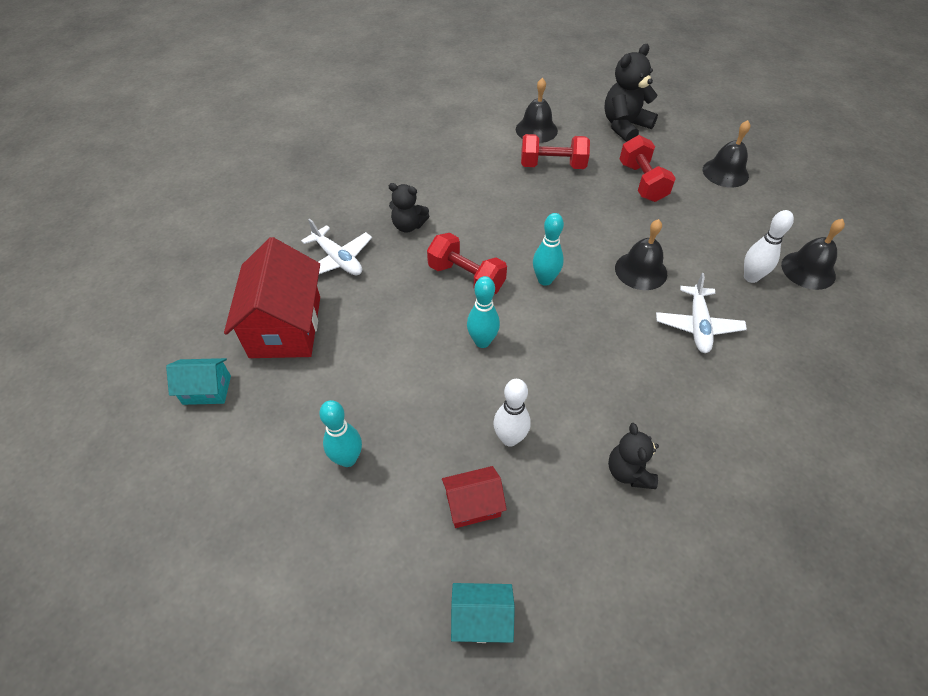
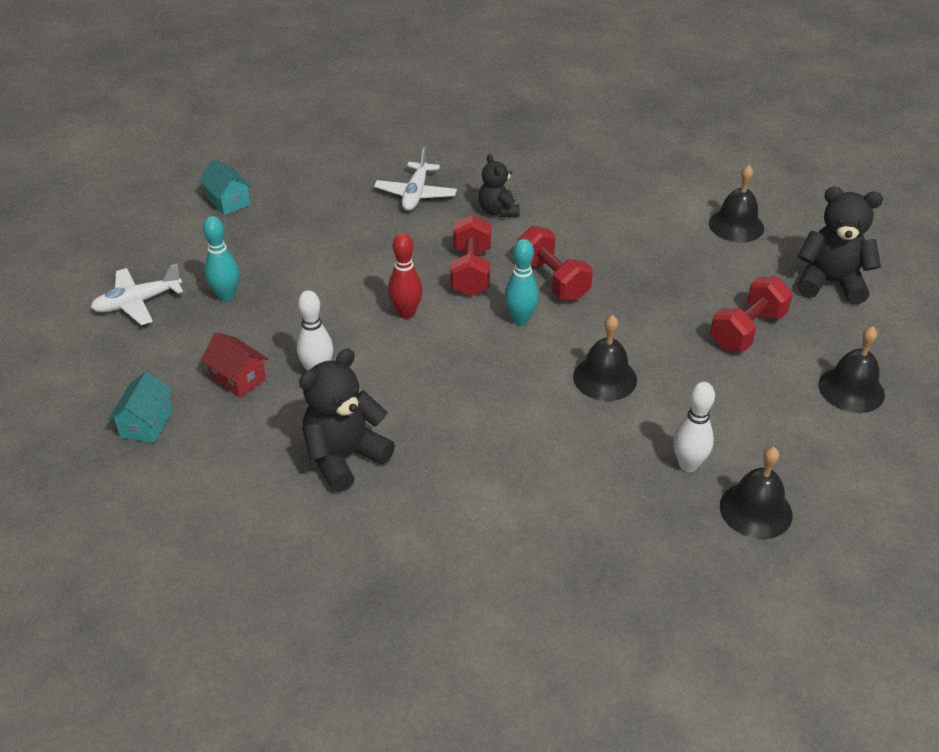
camera: 55 degrees right, 10 degrees down
red house [224,237,320,358] -> none
turquoise house [451,583,515,643] -> turquoise house turned 45 degrees clockwise [108,371,173,443]
turquoise bowling pin [467,276,500,348] -> red bowling pin [388,233,422,319]
red dumbbell [521,134,590,169] -> red dumbbell moved to [517,226,593,301]
black teddy bear [608,423,659,489] -> black teddy bear [299,349,395,492], size x1.61
white plane [656,273,747,353] -> white plane moved to [90,264,183,325]

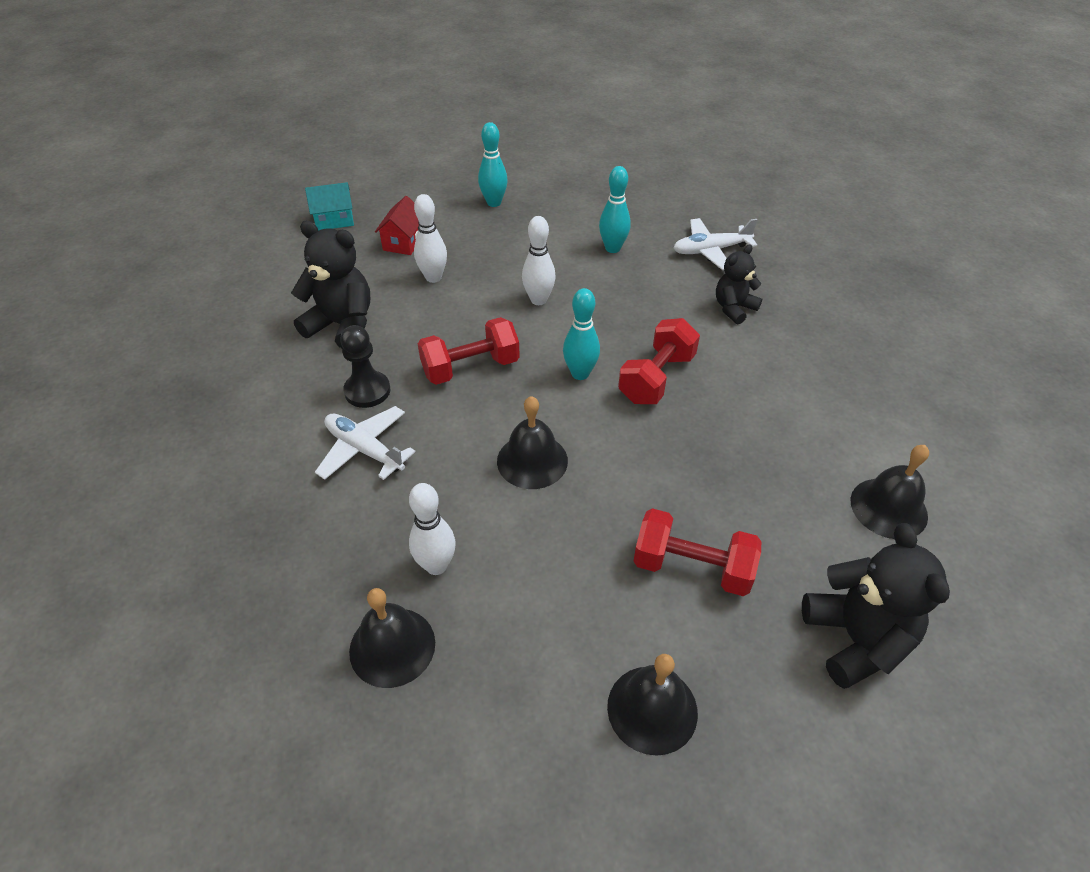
camera: 65 degrees right, 5 degrees up
white plane [90,264,183,325] -> white plane moved to [315,406,416,480]
turquoise house [199,159,252,215] -> none
red bowling pin [388,233,422,319] -> white bowling pin [522,216,556,305]
red dumbbell [450,215,491,296] -> red dumbbell moved to [418,317,520,385]
none -> black pawn [340,325,390,408]
none -> turquoise bowling pin [599,166,631,253]

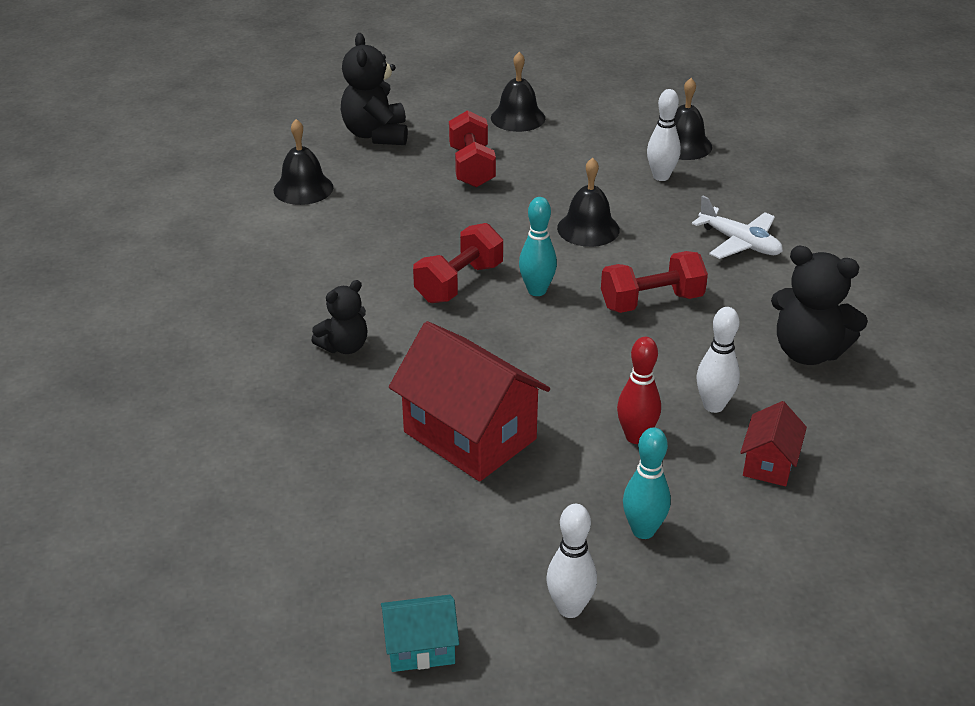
camera: 175 degrees left, 10 degrees down
turquoise house [305,182,354,231] -> turquoise house moved to [381,595,459,672]
black pawn [340,325,390,408] -> none
white bowling pin [522,216,556,305] -> white bowling pin moved to [547,504,597,618]
turquoise bowling pin [599,166,631,253] -> red house [389,321,550,482]
red dumbbell [634,508,761,596] -> red dumbbell turned 60 degrees clockwise [449,110,496,188]
white plane [674,218,757,270] -> none
none -> red bowling pin [617,337,661,444]

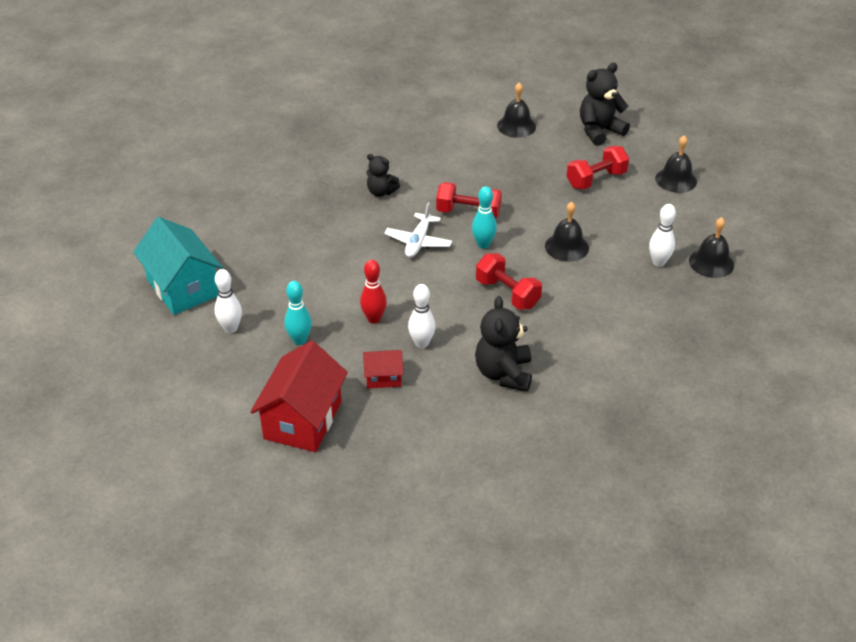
camera: 65 degrees right, 5 degrees up
turquoise house [381,595,459,672] -> turquoise house [133,217,222,315], size x1.99
red house [389,321,550,482] -> red house moved to [250,341,348,452]
white plane [692,195,783,259] -> white plane moved to [384,203,452,258]

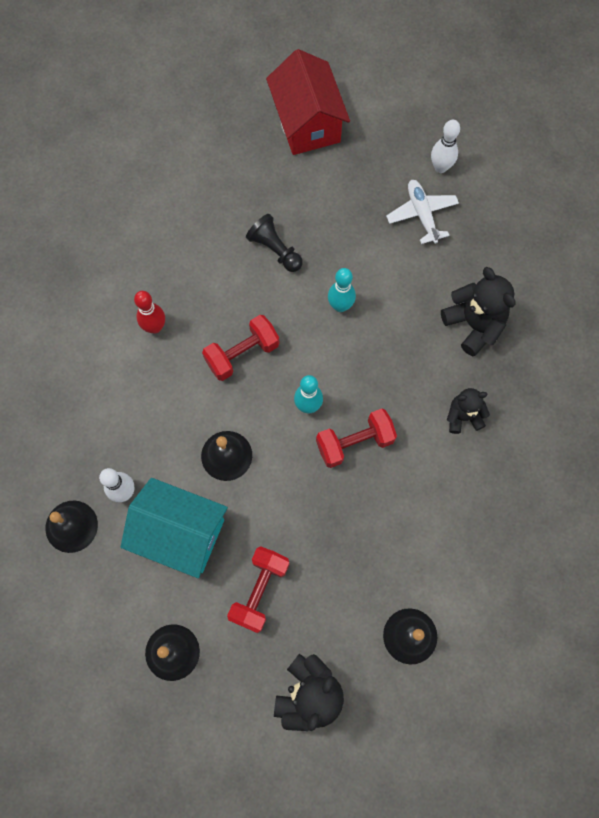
camera: 145 degrees right, 30 degrees up
turquoise house [133,217,222,315] -> turquoise house moved to [121,478,228,578]
turquoise bowling pin [284,281,312,345] -> turquoise bowling pin moved to [328,268,356,312]
red bowling pin [360,260,387,324] -> red bowling pin moved to [134,291,165,334]
red house [363,350,403,388] -> none
white plane [384,203,452,258] -> white plane moved to [386,180,459,244]
white bowling pin [408,284,435,348] -> black pawn [246,214,303,272]
black teddy bear [475,296,532,392] -> black teddy bear moved to [441,267,516,356]
red dumbbell [476,253,542,310] -> red dumbbell turned 45 degrees counterclockwise [202,315,279,381]

